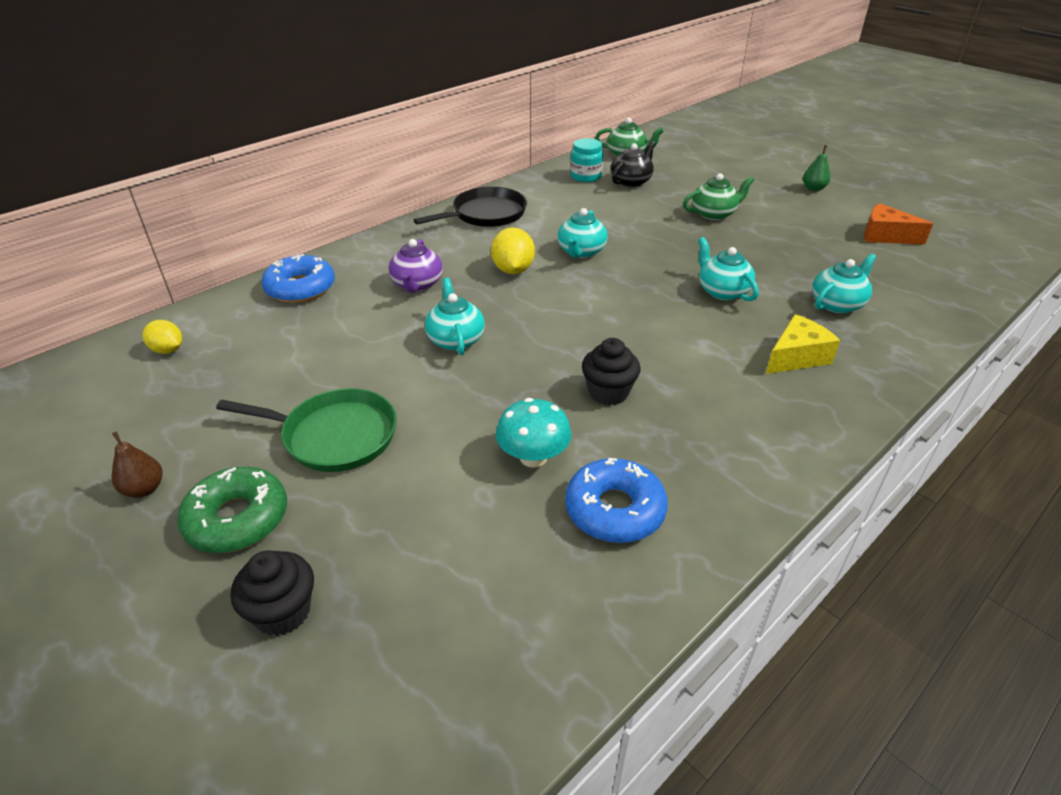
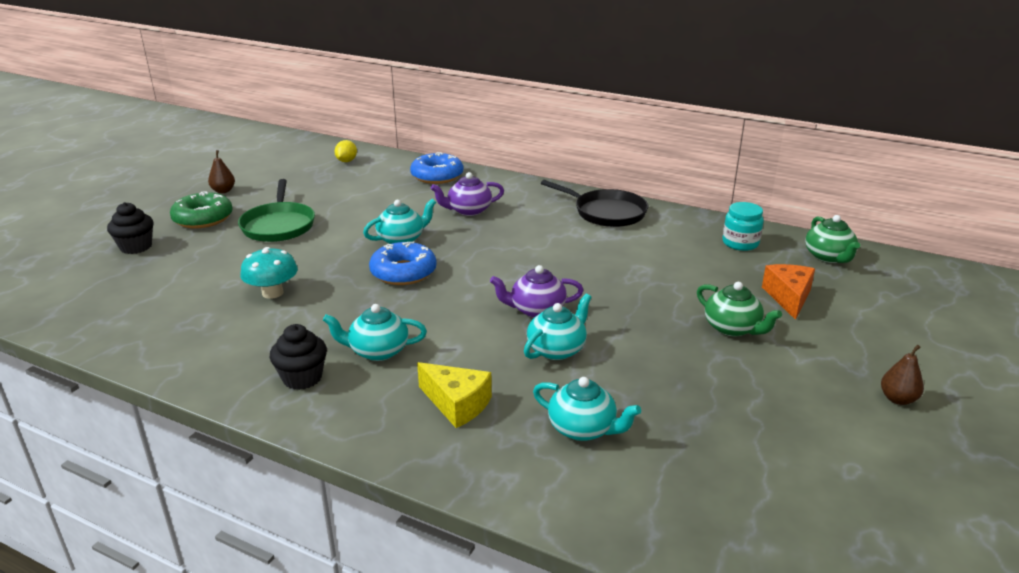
camera: 70 degrees right, 10 degrees down
yellow lemon [491,227,535,274] -> none
turquoise teapot [557,208,608,258] -> turquoise teapot moved to [323,304,427,361]
blue donut [565,458,668,543] -> blue donut moved to [369,242,437,285]
black cupcake [582,338,640,405] -> black cupcake moved to [270,324,327,390]
black teapot [611,141,655,187] -> none
green pear [803,145,831,191] -> brown pear [881,345,924,405]
orange cheese [864,203,933,245] -> orange cheese moved to [762,264,815,320]
none -> purple teapot [490,265,584,318]

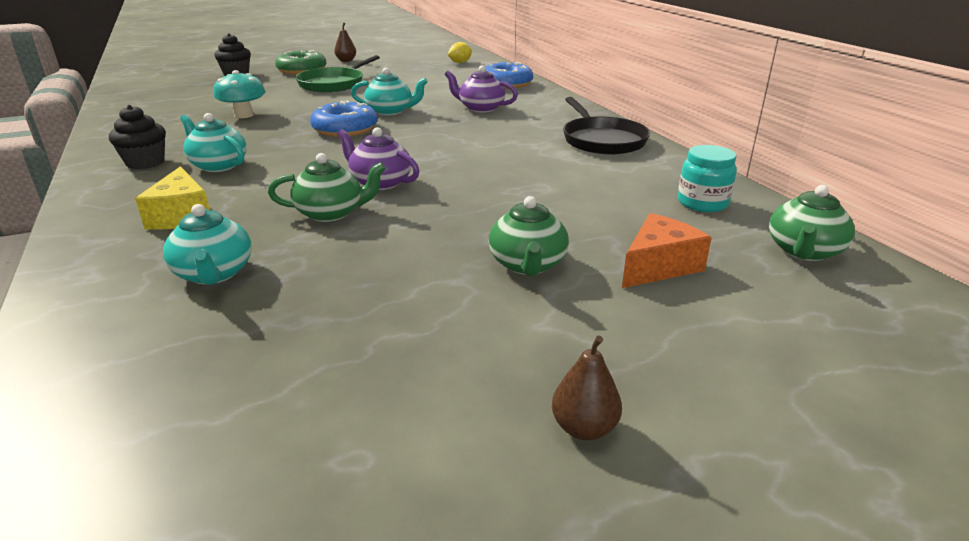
camera: 40 degrees right, 0 degrees up
turquoise teapot [524,294,592,360] -> green teapot [268,153,386,222]

